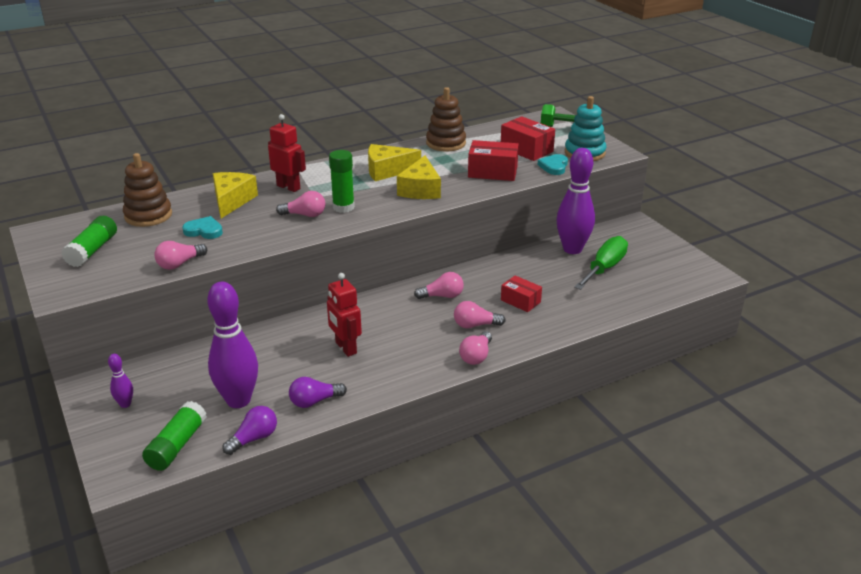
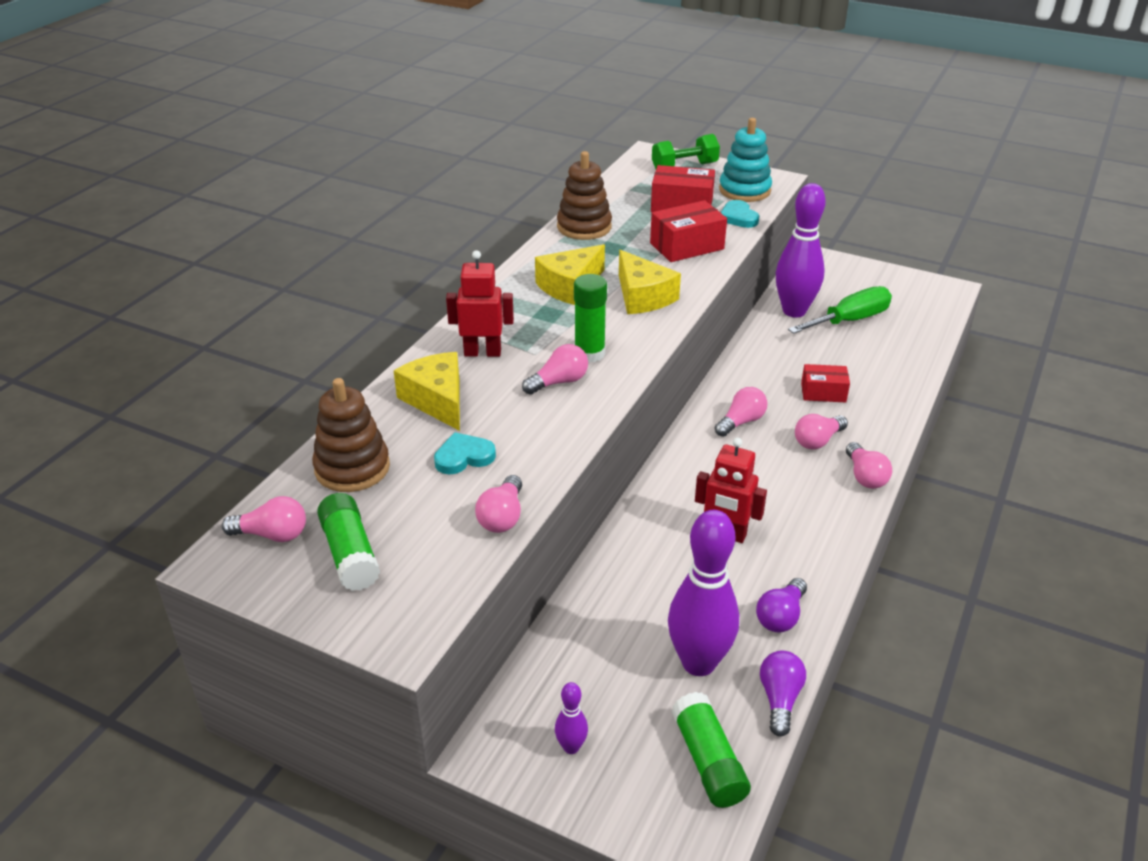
camera: 35 degrees left, 5 degrees up
green screwdriver [574,236,628,290] -> green screwdriver turned 60 degrees clockwise [788,286,892,334]
none -> pink light bulb [222,496,306,542]

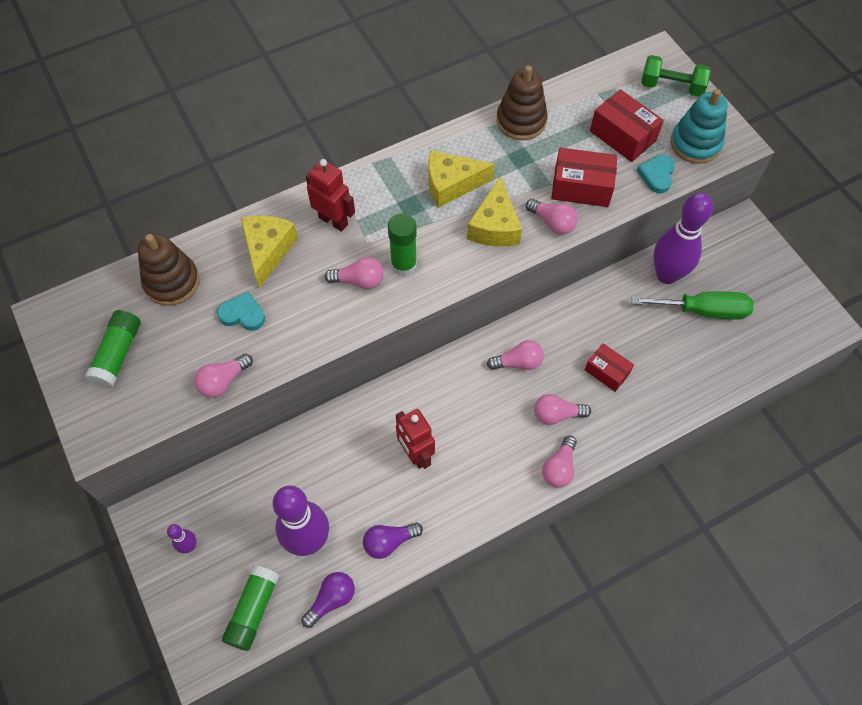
camera: 35 degrees right, 25 degrees up
pink light bulb [222,496,306,542] -> pink light bulb moved to [526,199,578,235]

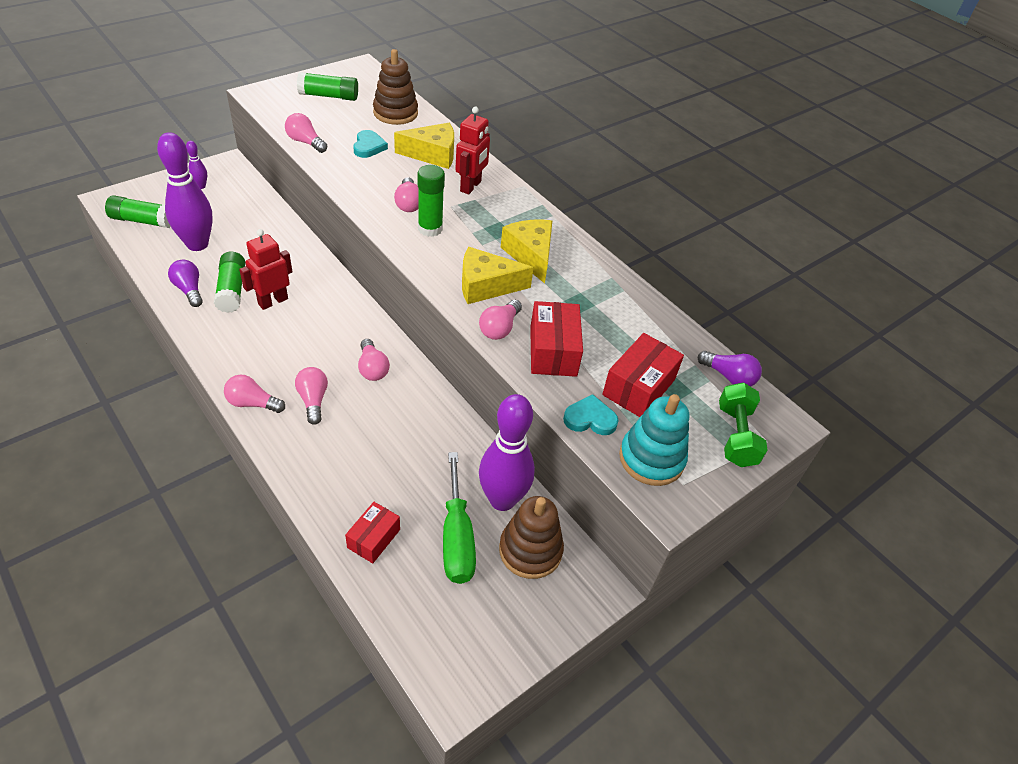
camera: 75 degrees right, 15 degrees down
purple light bulb [301,572,355,628] -> purple light bulb moved to [698,351,762,387]
brown stacking toy [496,65,548,140] -> brown stacking toy moved to [499,496,564,579]
red box [585,343,634,392] -> red box moved to [345,502,400,563]
none -> green glue stick [214,252,245,313]

